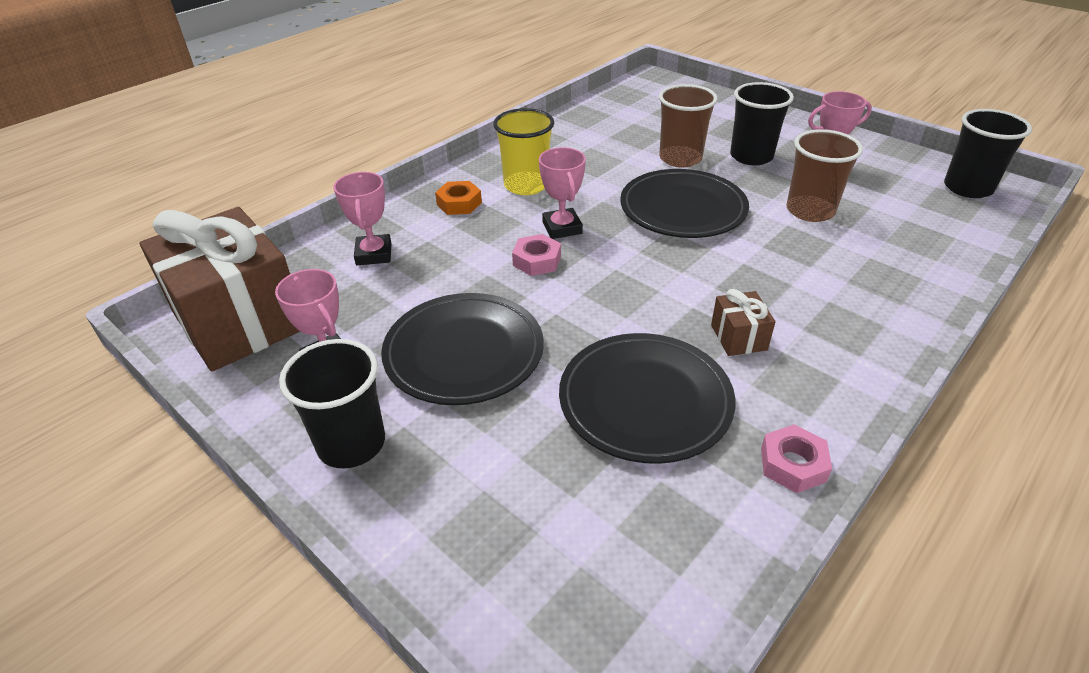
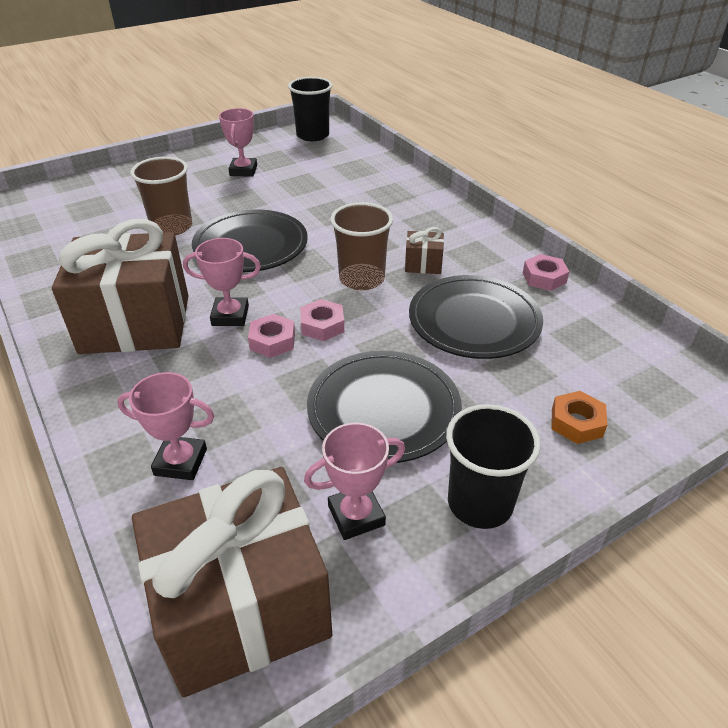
camera: 75 degrees left, 0 degrees up
orange nut [435,181,482,215] -> orange nut moved to [551,391,607,444]
yellow cup [493,108,554,195] -> brown gift [52,219,189,354]
black cup [730,82,794,165] -> none
brown cup [786,129,863,222] -> brown cup moved to [330,202,393,290]
none -> pink nut [300,299,344,341]

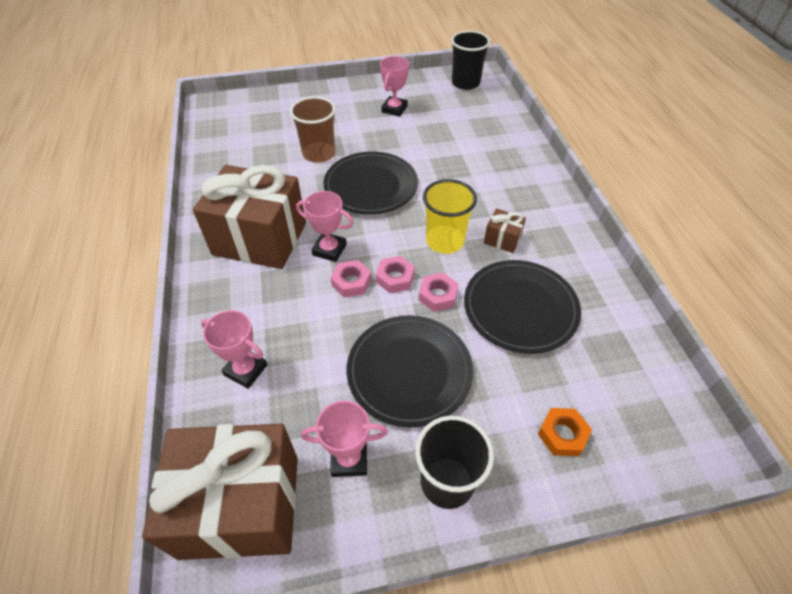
camera: 20 degrees right, 10 degrees up
brown cup [330,202,393,290] -> yellow cup [423,179,477,254]
pink nut [523,254,570,291] -> pink nut moved to [419,273,459,312]

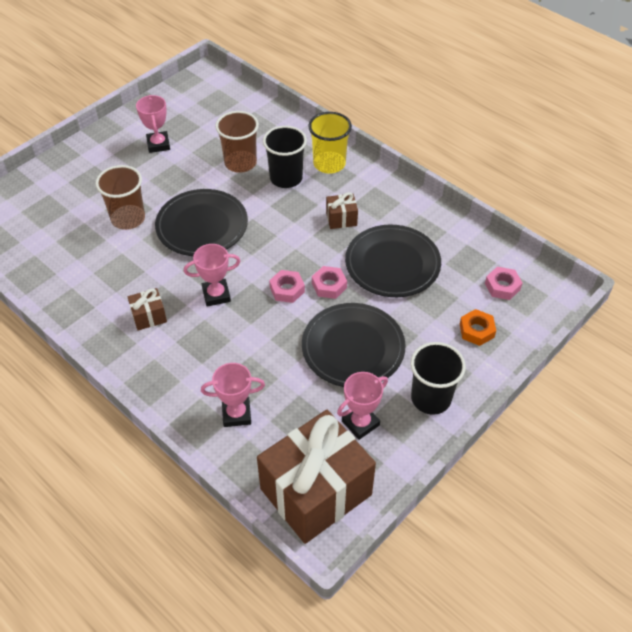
camera: 35 degrees left, 0 degrees up
brown gift [193,165,306,269] -> brown gift [128,288,167,330], size x0.41
pink nut [330,260,371,297] -> pink nut moved to [485,267,522,300]
yellow cup [423,179,477,254] -> yellow cup moved to [308,112,352,173]
black cup [451,31,490,90] -> black cup moved to [263,126,307,188]
none -> brown cup [215,111,259,173]

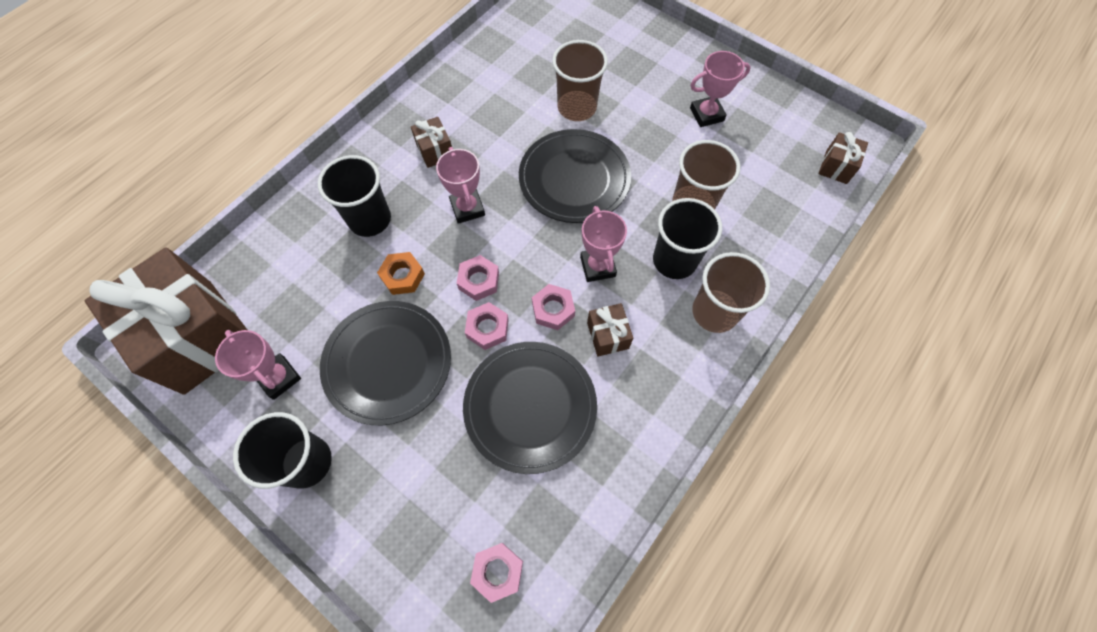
camera: 85 degrees right, 15 degrees up
pink trophy [201,363,265,427] -> pink trophy moved to [580,206,627,282]
yellow cup [308,112,352,173] -> brown cup [692,252,770,333]
orange nut [460,309,496,346] -> orange nut moved to [377,252,425,295]
none -> black cup [318,155,391,237]
none -> pink nut [532,284,575,330]
none -> brown gift [818,132,868,184]

